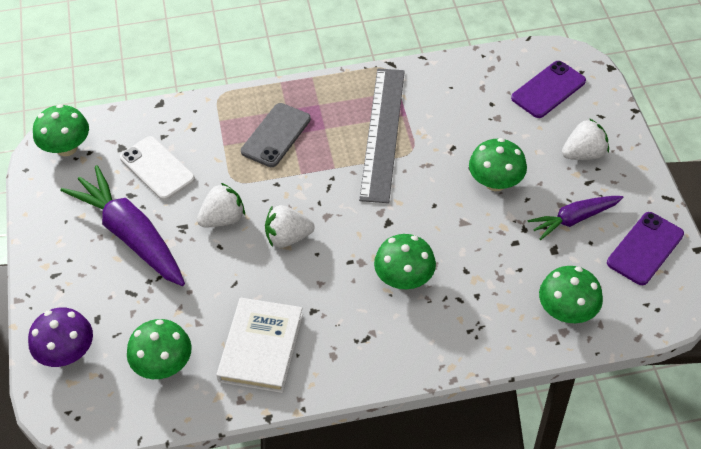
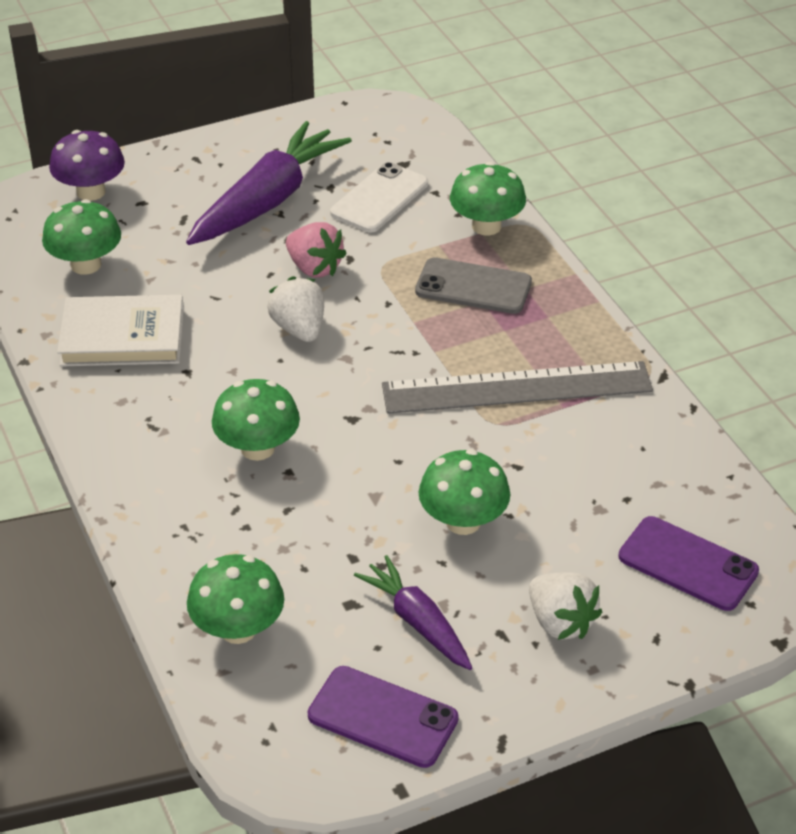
camera: 75 degrees right, 10 degrees down
green mushroom [33,104,89,156] -> green mushroom moved to [450,162,526,236]
white strawberry [197,183,245,227] -> pink strawberry [286,222,347,278]

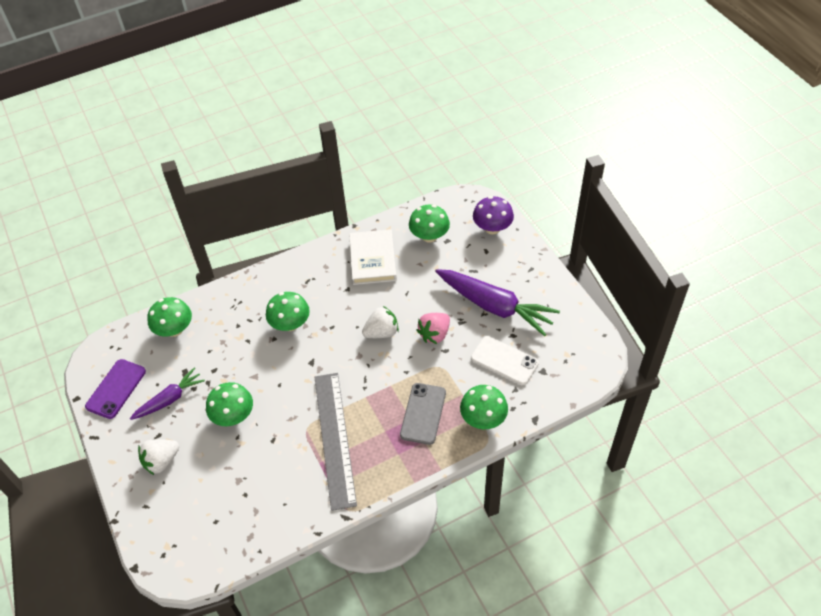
camera: 90 degrees right, 10 degrees up
purple phone [618,516,759,611] -> none

